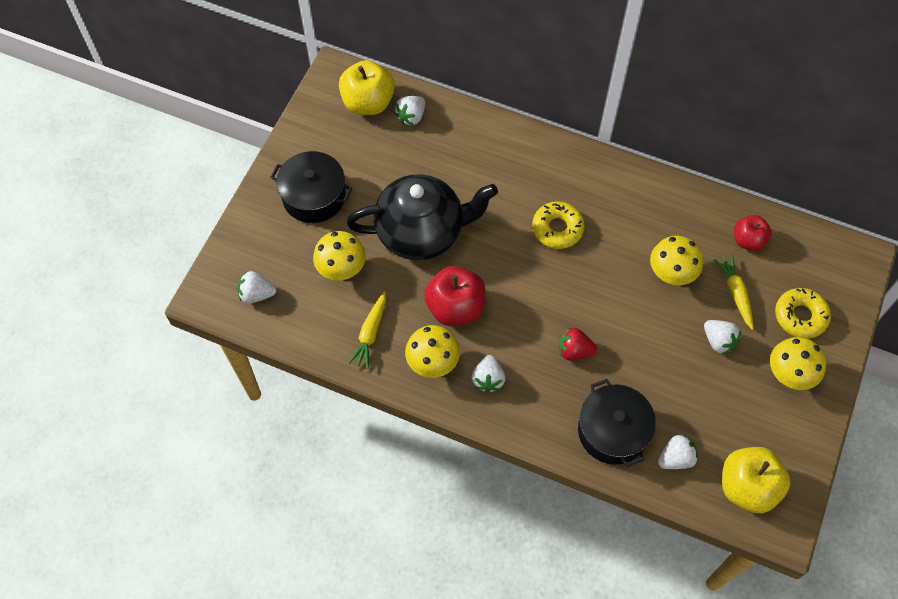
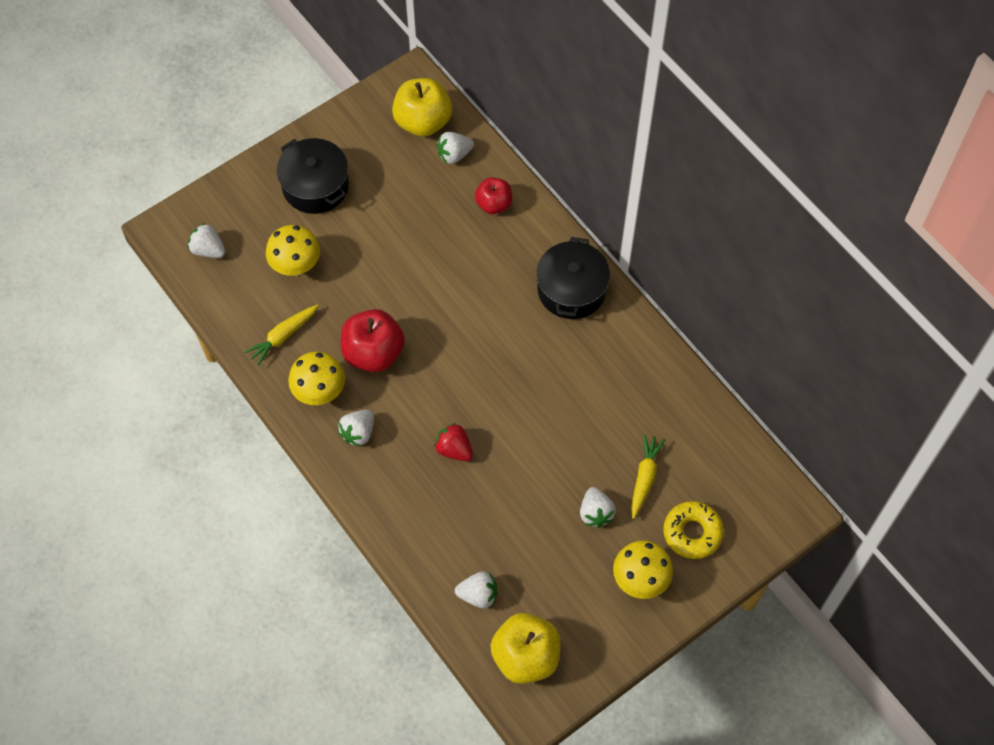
camera: 30 degrees right, 0 degrees up
black teapot [346,174,498,260] -> none
yellow donut [532,201,585,249] -> none
black pot [578,379,656,467] -> black pot moved to [536,237,610,319]
yellow mushroom [650,236,703,285] -> none
red apple [734,215,772,251] -> red apple moved to [475,177,512,214]

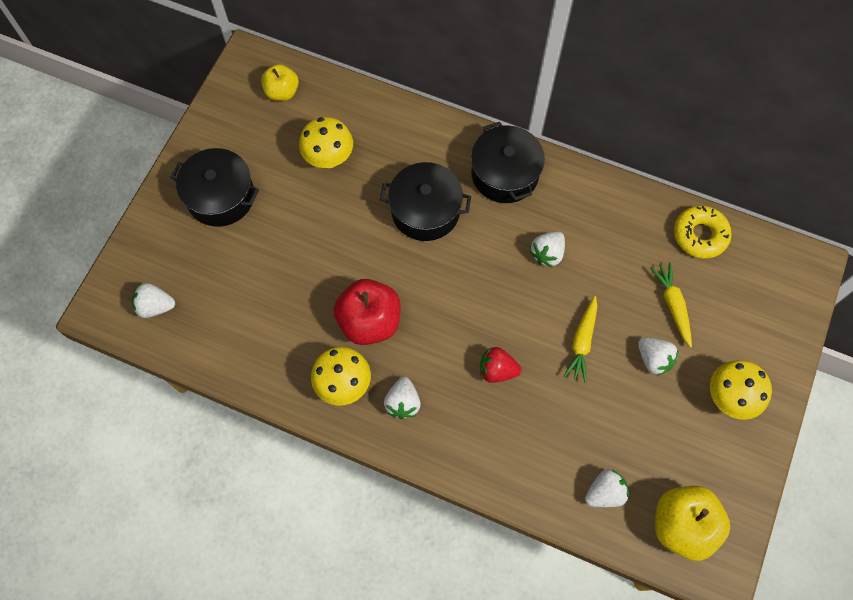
camera: 30 degrees left, 5 degrees up
yellow carrot [244,305,318,366] -> yellow carrot moved to [564,296,598,383]
yellow mushroom [266,225,320,276] -> yellow mushroom moved to [299,117,353,168]
yellow apple [392,78,452,137] -> yellow apple [261,64,299,101], size x0.62
white strawberry [437,131,474,164] -> white strawberry moved to [530,232,565,268]
red apple [475,177,512,214] -> none
yellow donut [663,501,724,559] -> yellow donut moved to [674,206,732,259]
none -> black pot [380,162,471,241]

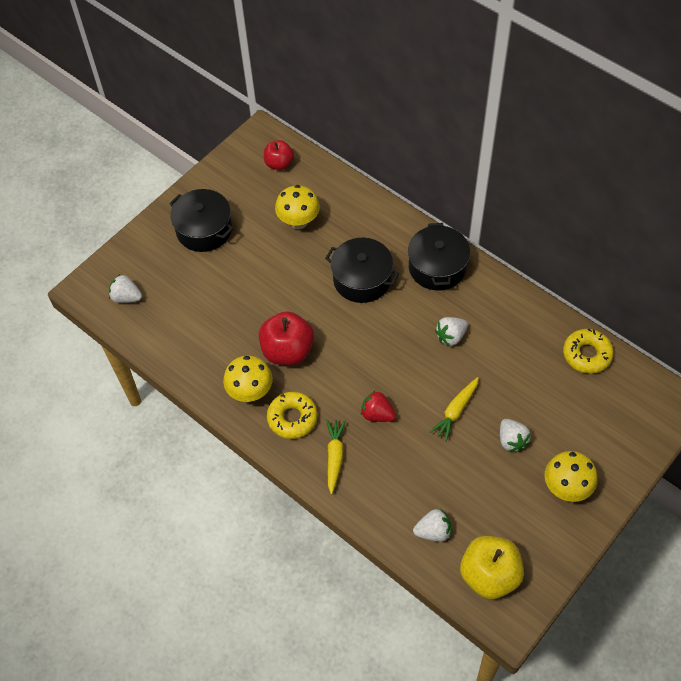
camera: 20 degrees right, 10 degrees down
yellow apple [261,64,299,101] -> red apple [264,140,294,170]
white strawberry [384,377,421,419] -> yellow donut [267,392,318,439]
yellow carrot [650,262,692,348] -> yellow carrot moved to [326,420,346,494]

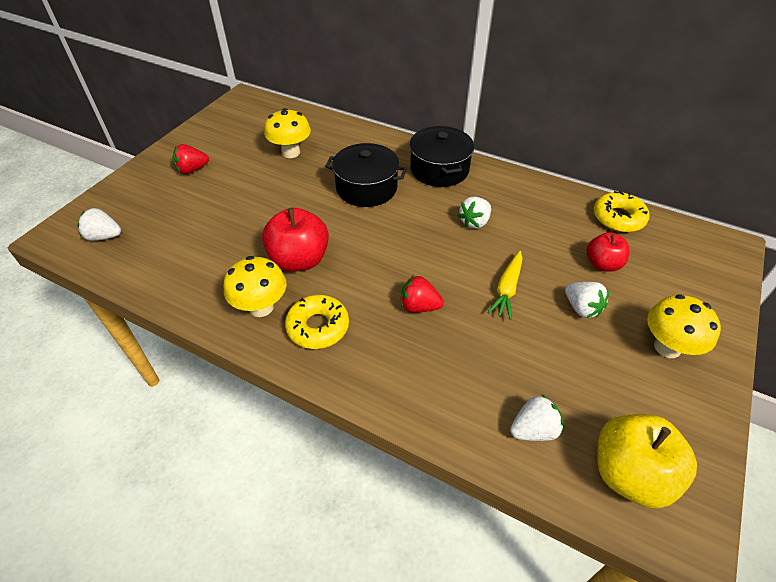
camera: 15 degrees left, 10 degrees down
black pot [169,189,233,252] -> red strawberry [172,144,209,174]
red apple [264,140,294,170] -> red apple moved to [587,232,630,272]
yellow carrot [326,420,346,494] -> none

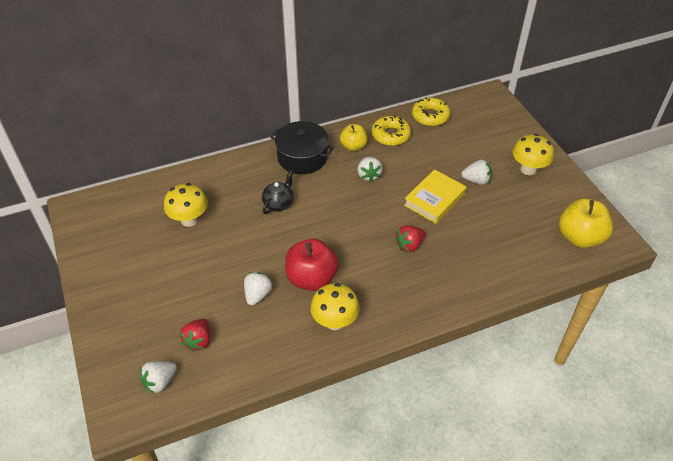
camera: 50 degrees left, 0 degrees up
red strawberry [172,144,209,174] -> red strawberry moved to [180,319,210,351]
yellow donut [285,295,349,349] -> yellow donut moved to [372,115,411,146]
black pot [325,143,407,207] -> black teapot [262,171,294,214]
yellow carrot [487,251,522,320] -> yellow book [404,169,466,224]
white strawberry [510,395,563,441] -> white strawberry moved to [244,272,272,306]
red apple [587,232,630,272] -> none
none -> yellow apple [340,124,368,151]

